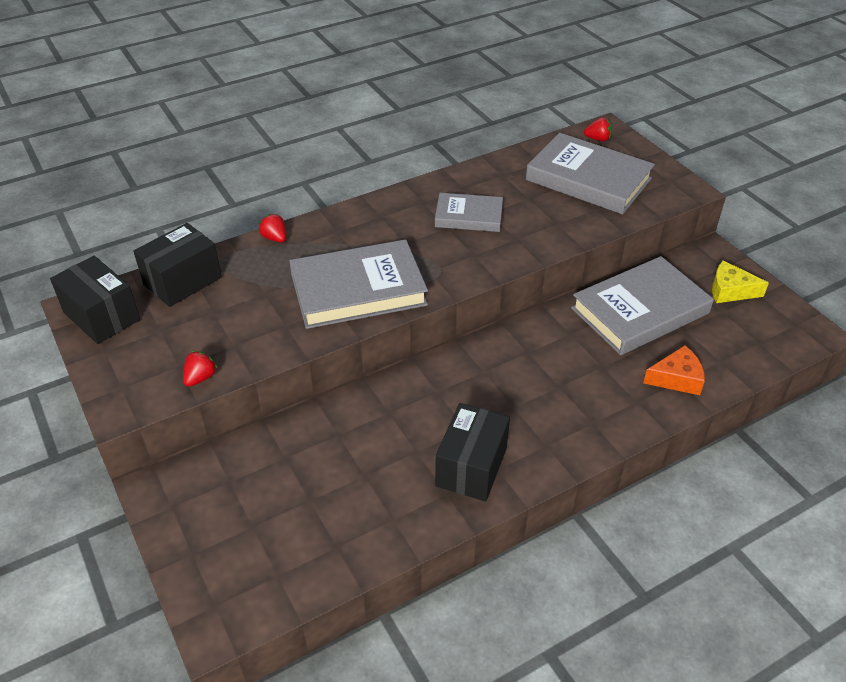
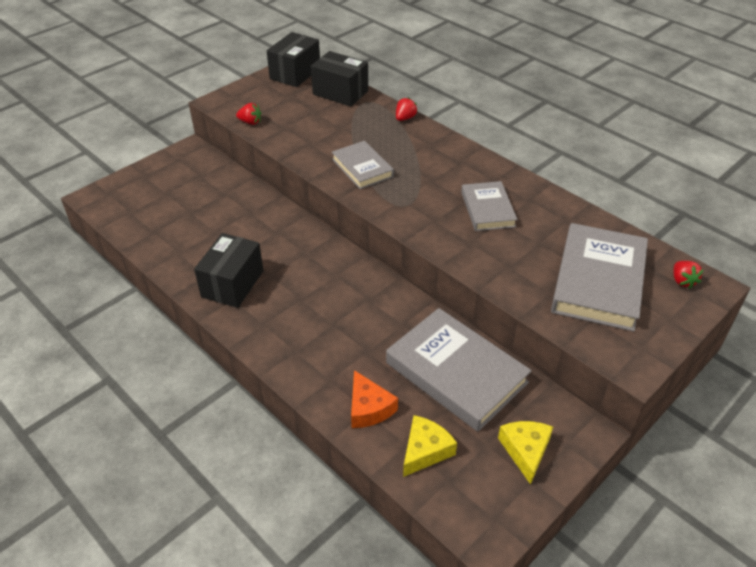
camera: 75 degrees right, 0 degrees up
grey book [289,239,428,329] -> grey book [332,141,394,189], size x0.58
black box [435,403,510,502] -> black box turned 75 degrees counterclockwise [194,233,264,308]
none -> yellow cheese [403,415,457,477]

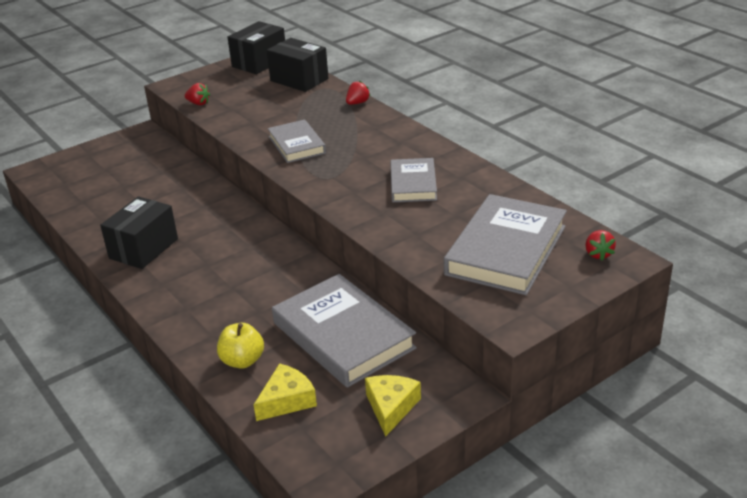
camera: 10 degrees right, 10 degrees down
orange cheese [351,370,398,428] -> yellow apple [217,323,264,369]

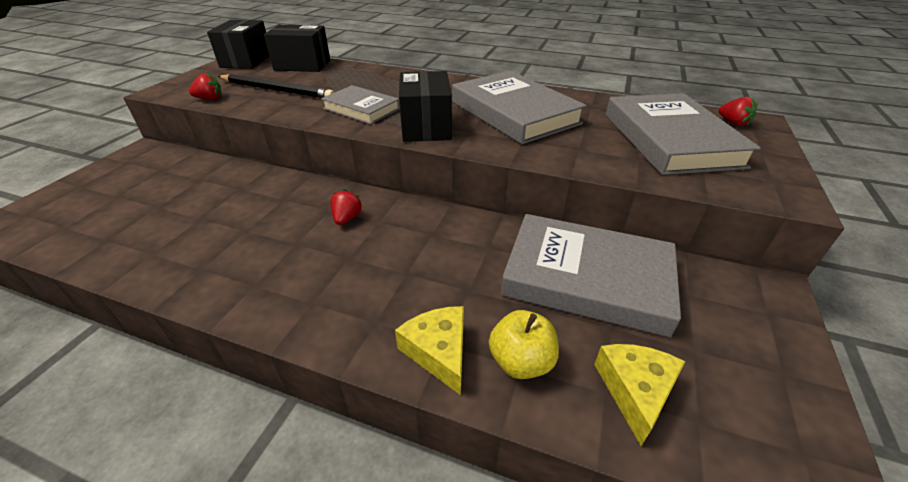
camera: 35 degrees left, 5 degrees up
black box [100,196,178,269] -> black box moved to [399,71,452,142]
red strawberry [346,81,370,105] -> red strawberry moved to [330,189,362,225]
yellow cheese [365,375,421,437] -> yellow cheese moved to [395,306,464,395]
grey book [390,158,437,202] -> grey book [452,71,587,144], size x1.72
none -> black pencil [218,74,335,98]

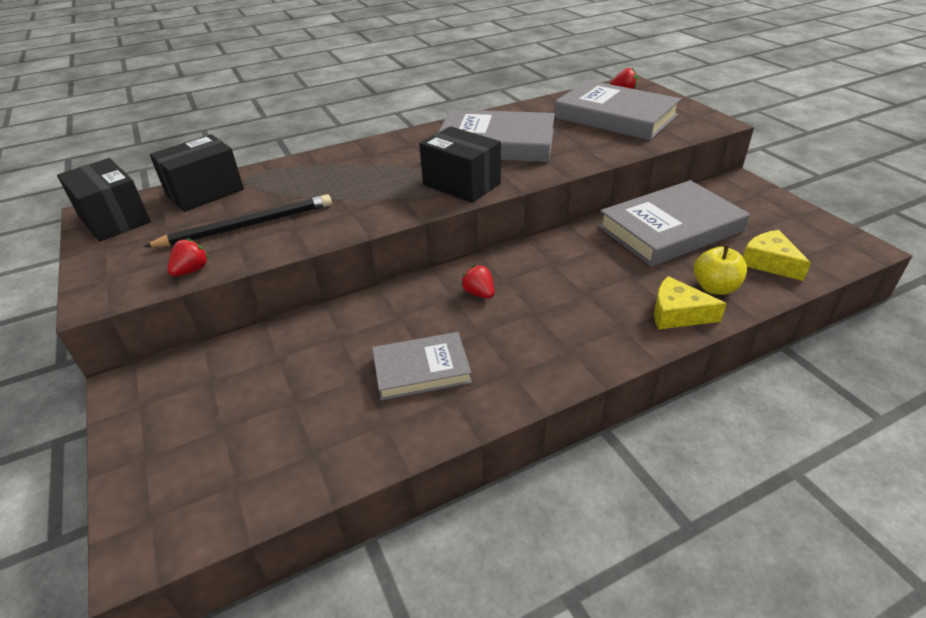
camera: 45 degrees left, 0 degrees up
grey book [321,85,400,125] -> grey book moved to [372,332,472,400]

